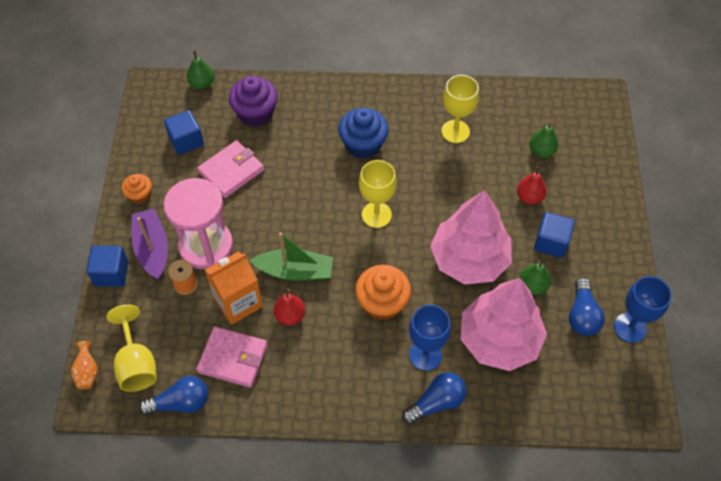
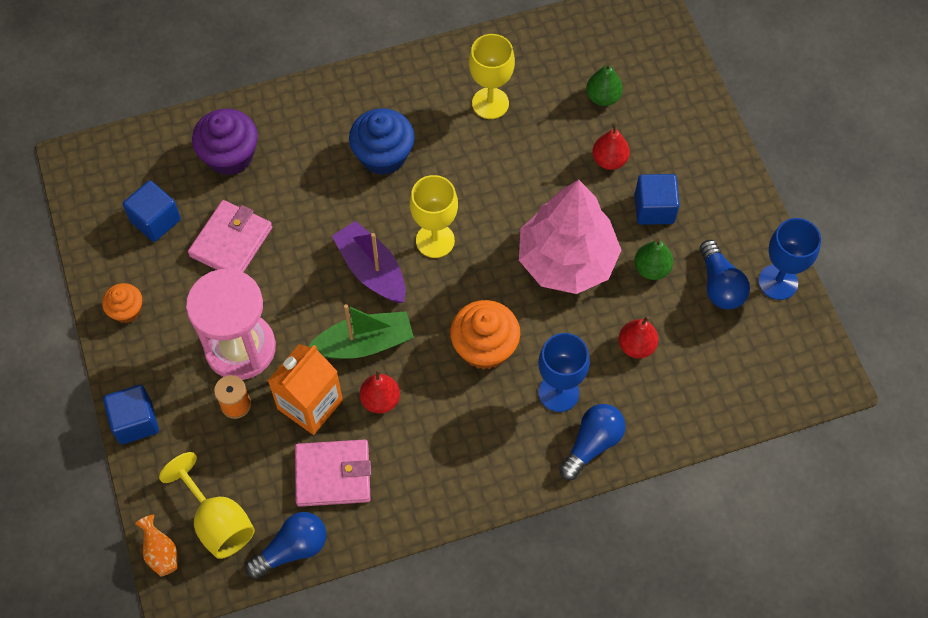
camera: 20 degrees left, 5 degrees up
purple boat [132,209,168,280] -> purple boat moved to [332,221,406,303]
green pear [187,51,214,90] -> none
pink tree [461,278,547,371] -> red pear [619,316,659,359]

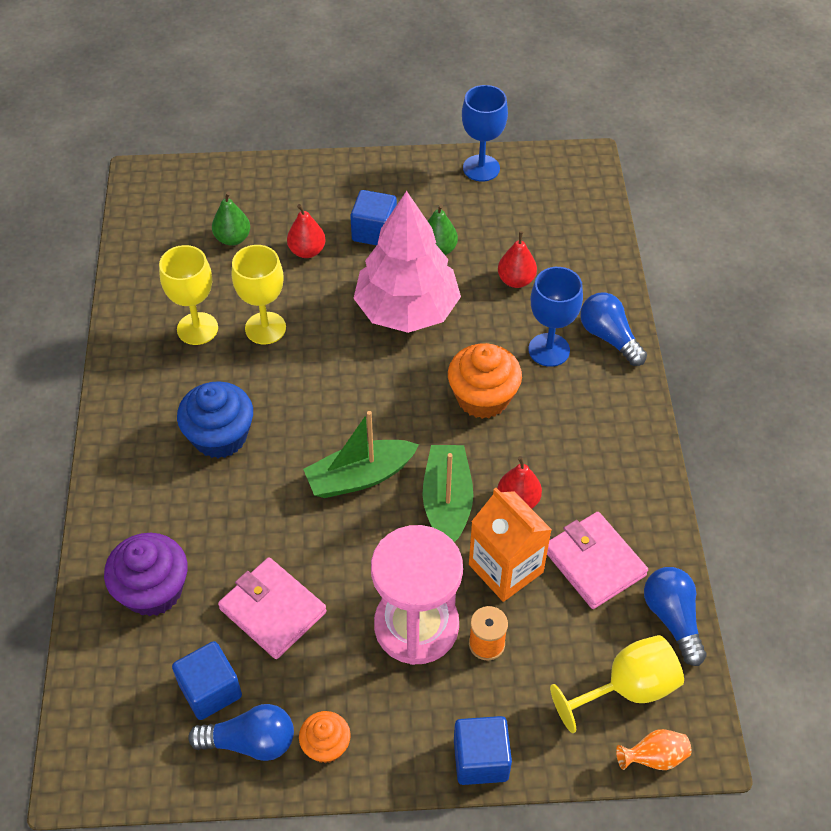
camera: 75 degrees left, 10 degrees down
pink wallet [295,440,371,507] -> pink wallet turned 45 degrees counterclockwise [547,512,648,609]
purple boat [332,221,406,303] -> green boat [303,411,419,498]
yellow goblet [410,175,458,258] -> yellow goblet moved to [232,245,286,344]
blue light bulb [700,240,750,309] -> blue light bulb moved to [188,704,294,761]

